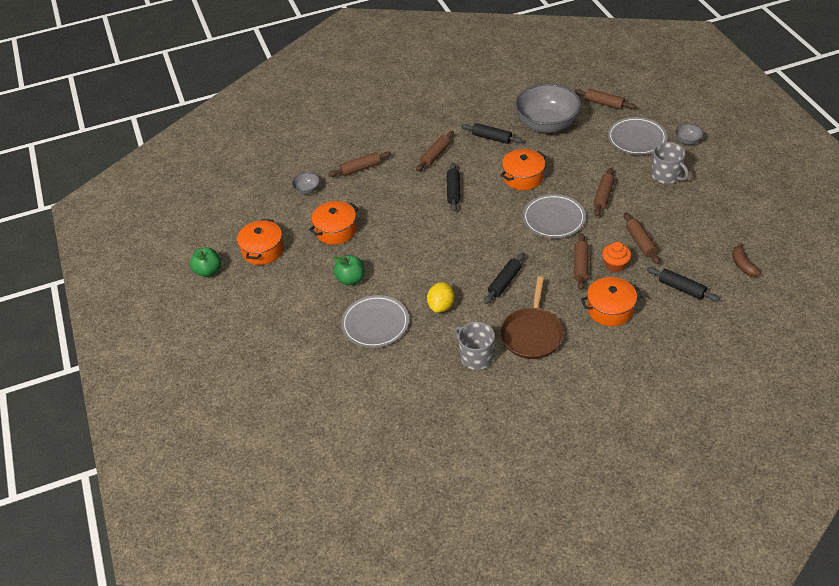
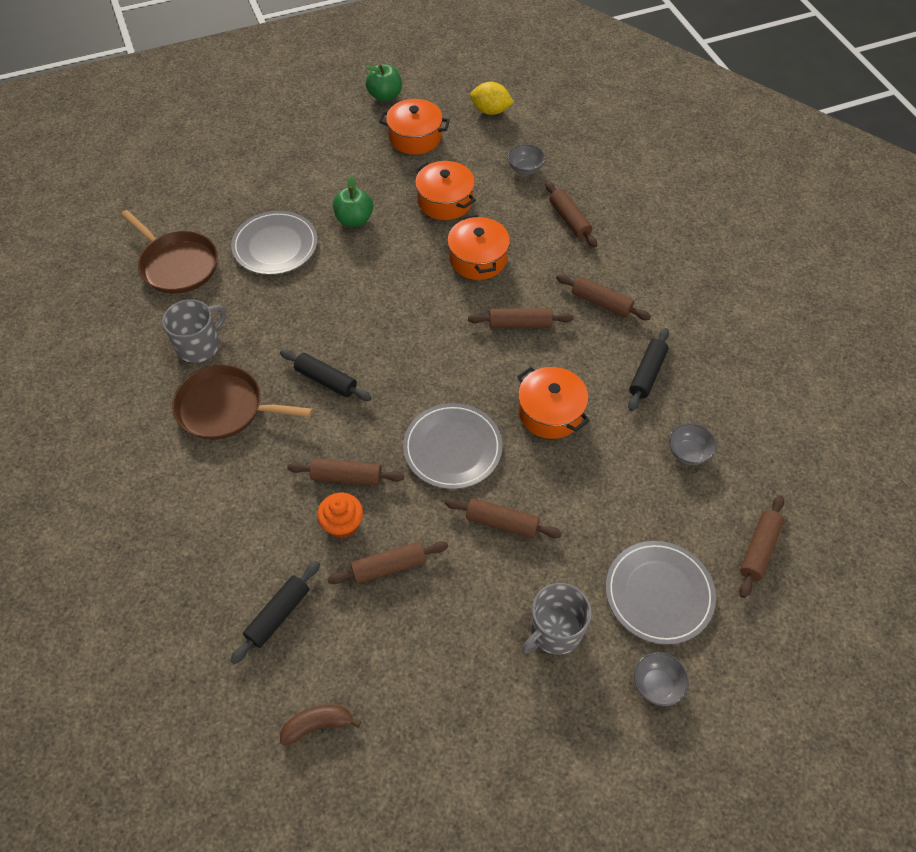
camera: 85 degrees right, 10 degrees up
yellow lemon [427,282,455,313] -> yellow lemon moved to [470,82,514,115]
black rolling pin [447,163,460,212] -> brown rolling pin [468,308,574,328]
grey bowl [515,84,581,133] -> grey bowl [669,423,716,465], size x0.41
orange pot [581,277,643,326] -> orange pot moved to [447,214,510,280]
none -> brown pan [121,210,218,294]

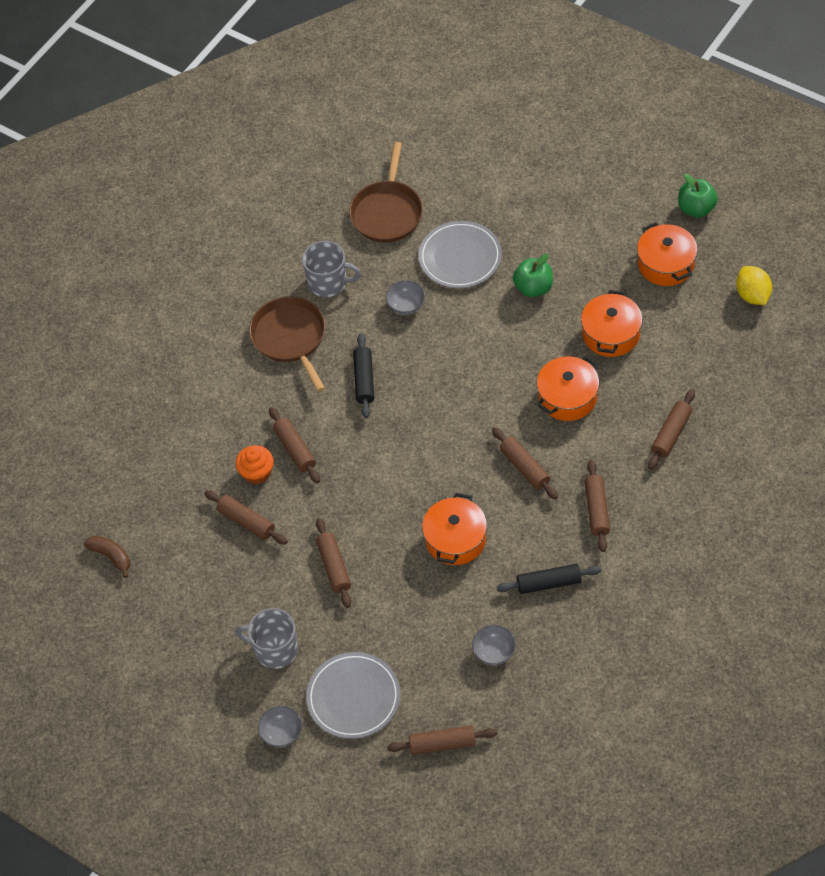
camera: 60 degrees right, 0 degrees up
black rolling pin [231,561,320,664] -> none
grey plate [403,403,502,489] -> none
grey bowl [508,144,545,175] -> grey bowl moved to [386,280,425,315]

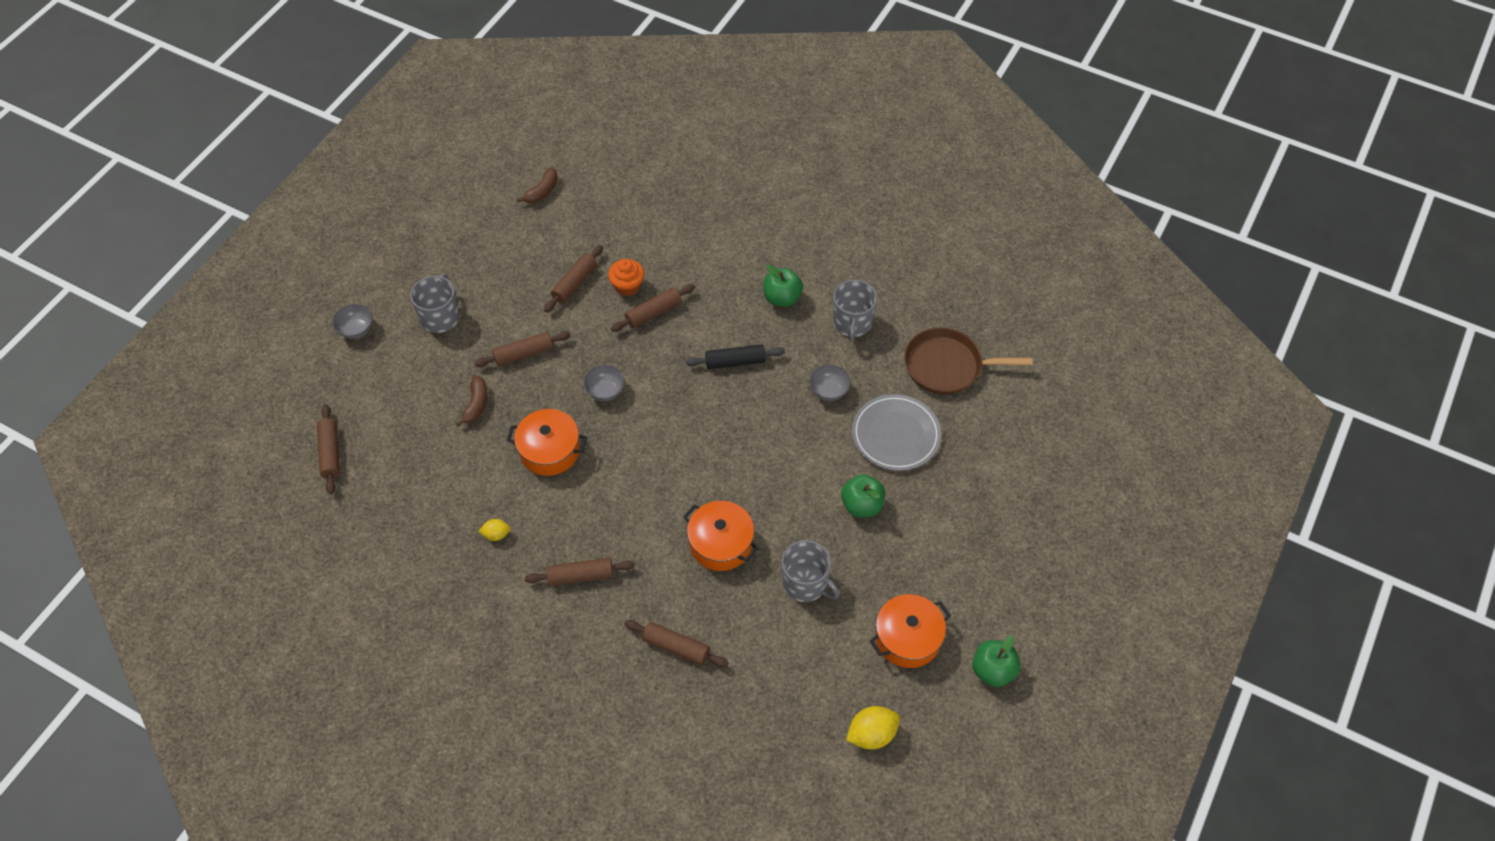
camera: 80 degrees right, 0 degrees up
brown pan [249,297,325,392] -> green apple [763,265,803,307]
grey plate [306,652,400,739] -> none
grey bowl [472,625,516,665] -> grey bowl moved to [584,365,625,401]
brown rolling pin [492,427,558,499] -> none
black rolling pin [497,564,602,594] -> yellow lemon [478,519,510,541]
orange pot [581,290,643,357] -> grey mug [781,540,840,602]
none -> brown banana [456,376,488,427]

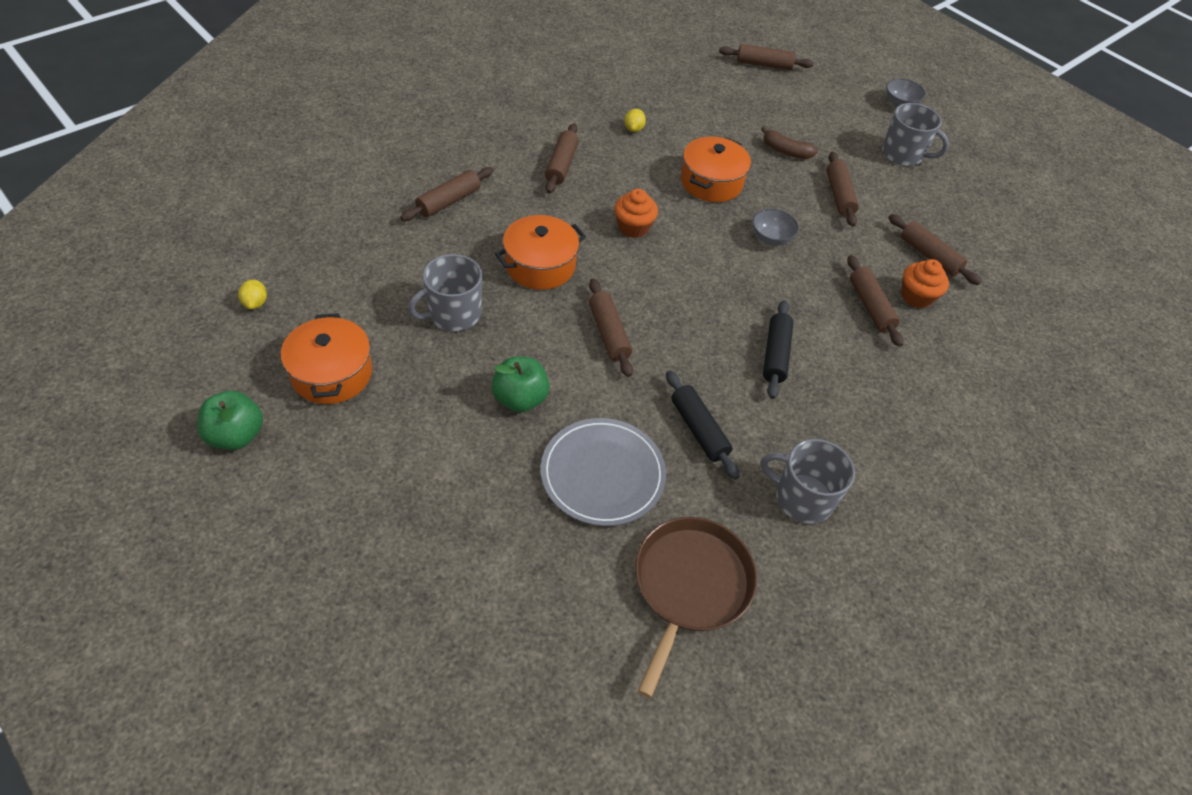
camera: 105 degrees right, 5 degrees down
brown banana [516,167,558,203] -> none
green apple [763,265,803,307] -> none
grey bowl [810,365,851,401] -> black rolling pin [666,370,740,480]
yellow lemon [846,706,900,749] -> yellow lemon [238,280,267,309], size x0.58
none -> brown rolling pin [589,279,633,377]
none -> orange cupcake [614,189,658,238]

